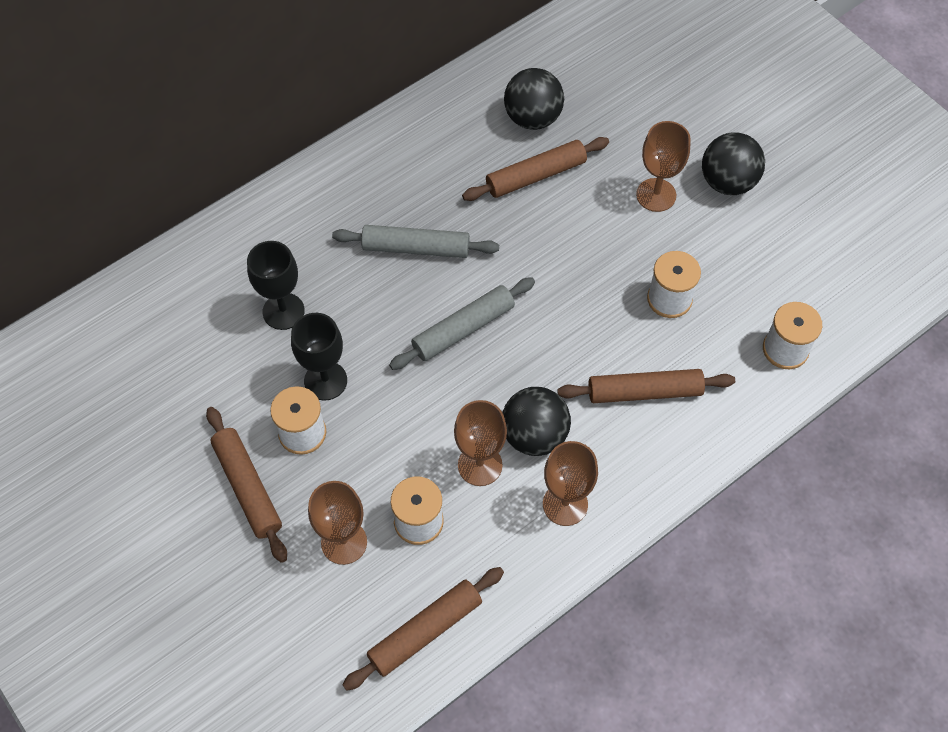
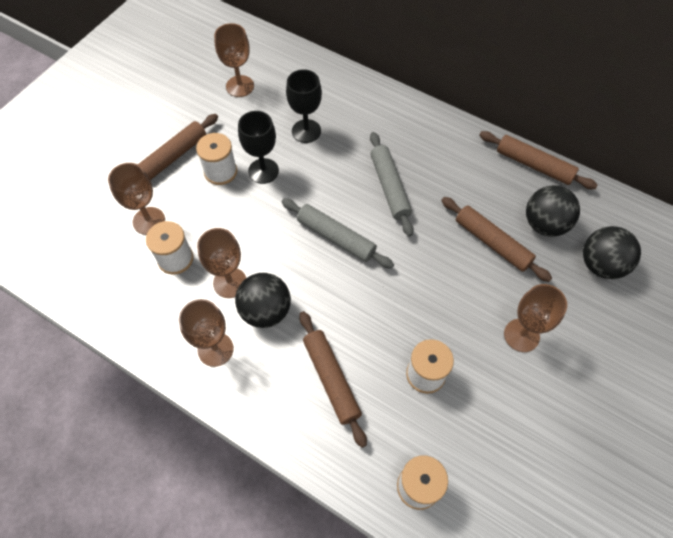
camera: 70 degrees right, 0 degrees up
brown rolling pin [342,567,504,691] -> brown rolling pin moved to [479,131,598,189]
black ball [702,132,765,195] -> black ball moved to [583,226,641,279]
none -> brown goblet [214,23,254,97]

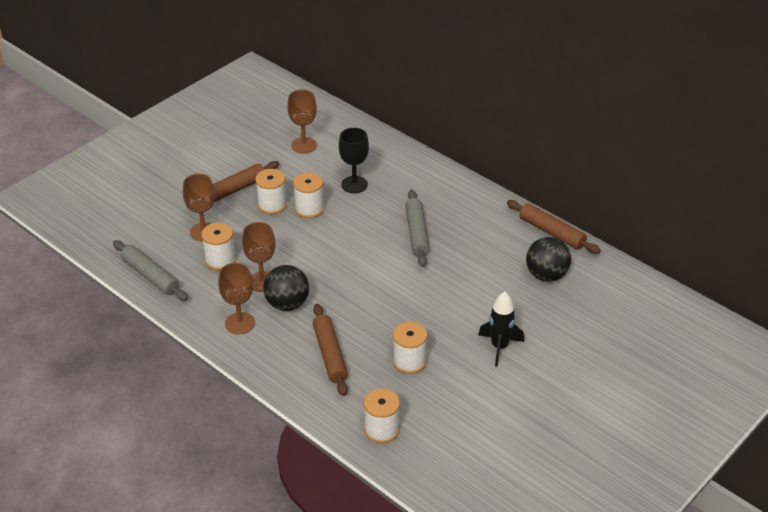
camera: 10 degrees right, 20 degrees down
black goblet [238,111,279,184] -> white spool [293,172,324,218]
grey rolling pin [282,199,394,269] -> grey rolling pin moved to [113,240,188,301]
brown rolling pin [441,197,552,282] -> none
brown goblet [504,284,567,352] -> black rocket [478,292,524,367]
black ball [583,226,641,279] -> none

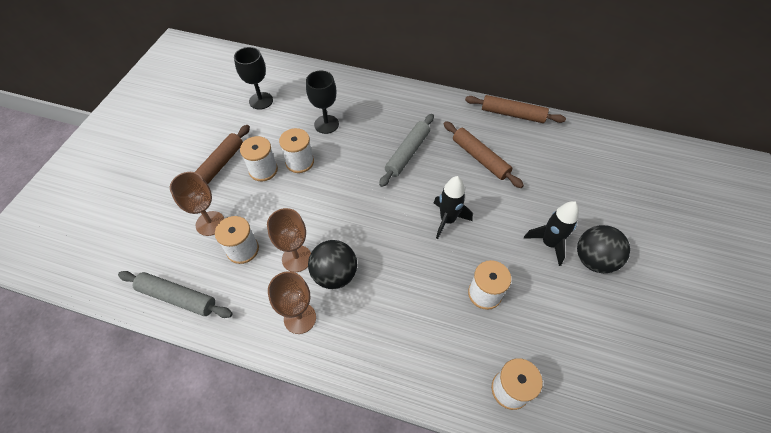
camera: 25 degrees left, 15 degrees up
brown goblet [287,89,317,153] -> black goblet [234,47,273,110]
brown rolling pin [313,304,348,396] -> brown rolling pin moved to [444,121,524,188]
grey rolling pin [405,189,430,267] -> grey rolling pin turned 60 degrees clockwise [379,114,434,187]
black ball [526,237,571,282] -> black ball moved to [577,225,630,273]
none -> black rocket [434,176,473,239]

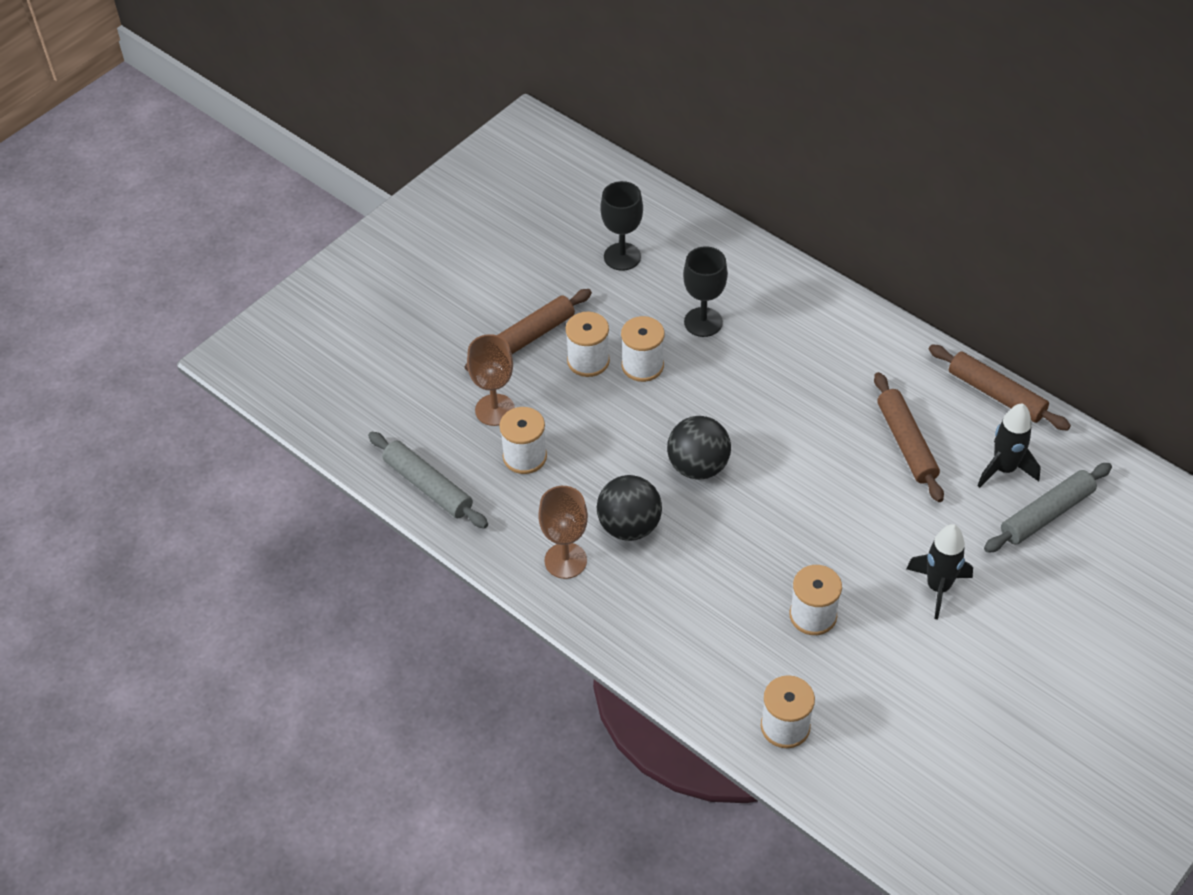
camera: 25 degrees right, 5 degrees down
brown goblet [267,208,311,272] -> none
grey rolling pin [379,114,434,187] -> grey rolling pin moved to [984,463,1112,553]
black rocket [434,176,473,239] -> black rocket moved to [977,403,1041,488]
black ball [577,225,630,273] -> black ball moved to [667,416,731,480]

